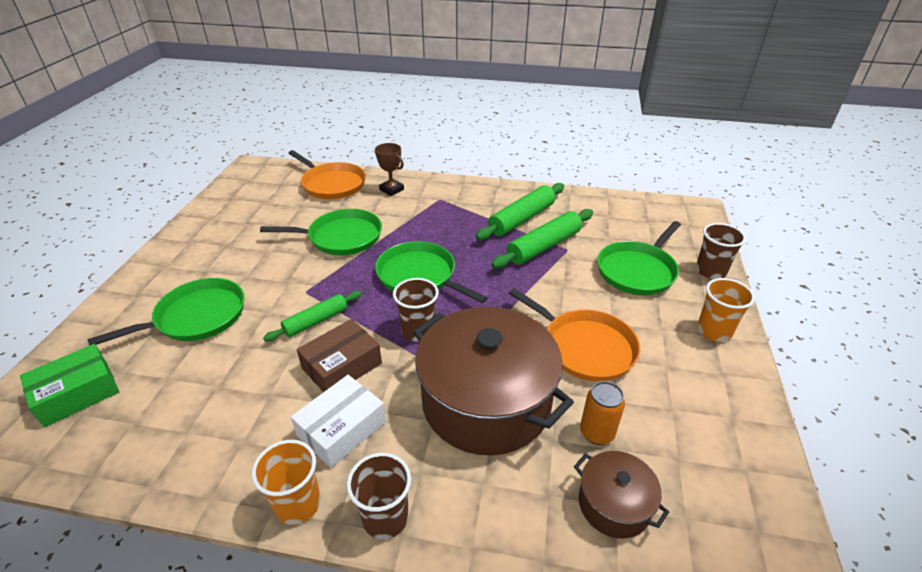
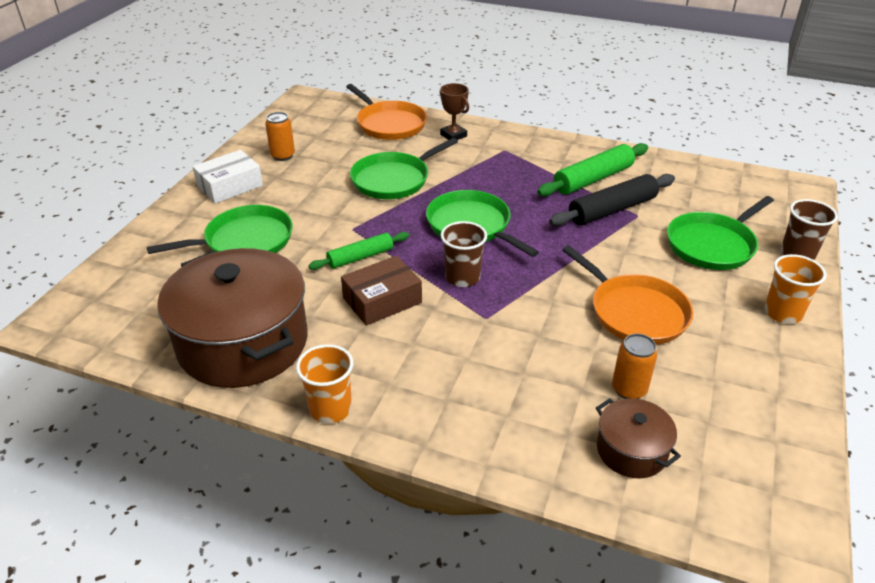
camera: 10 degrees right, 0 degrees up
green box [20,344,119,427] -> none
green pan [260,209,382,255] -> green pan turned 135 degrees clockwise [350,138,458,199]
white box [291,375,386,468] -> white box moved to [192,150,263,204]
brown cup [347,453,411,539] -> none
brown pot [413,307,574,456] -> brown pot moved to [157,248,308,388]
green rolling pin [491,209,593,269] -> black rolling pin [549,174,675,226]
none -> orange can [265,112,295,161]

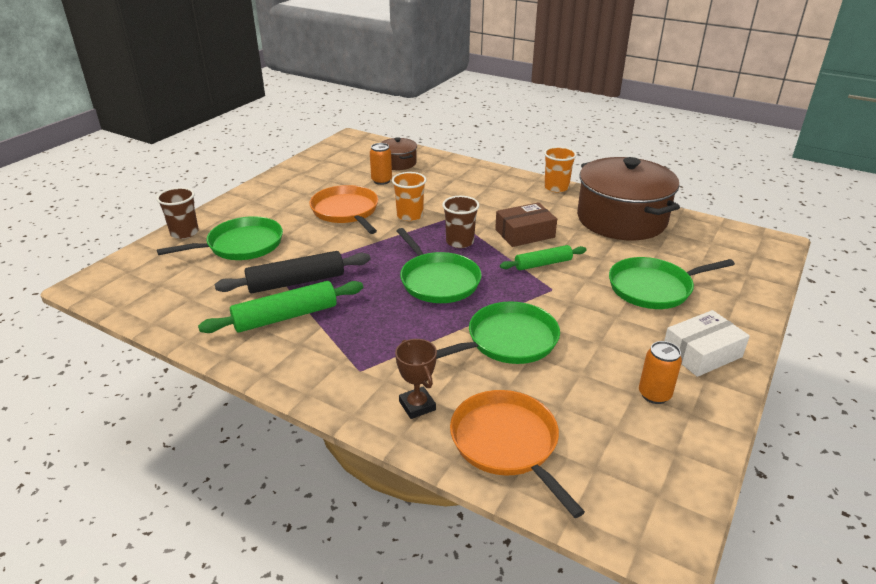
camera: 170 degrees left, 5 degrees down
orange cup [764,254,827,324] -> orange cup moved to [392,172,427,221]

